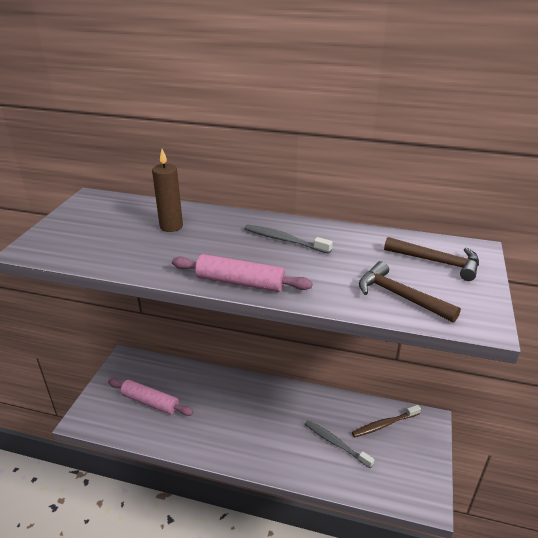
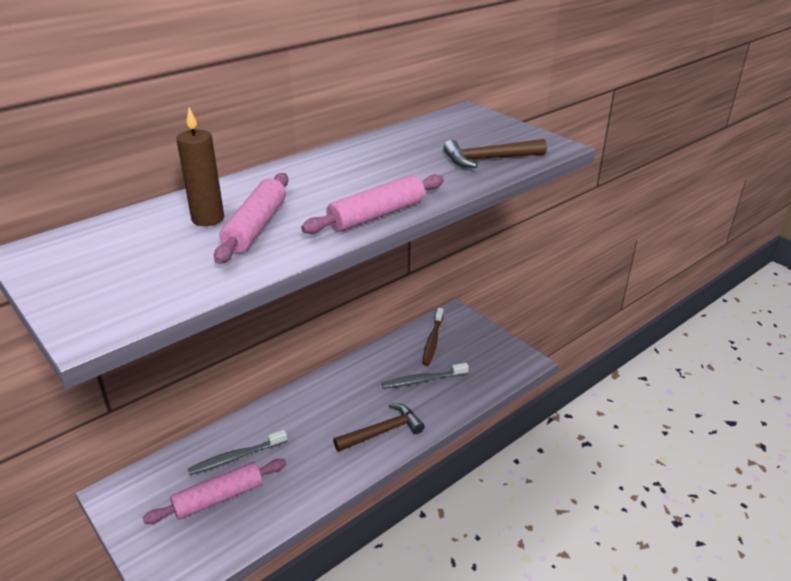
camera: 55 degrees left, 0 degrees up
grey toothbrush [244,224,333,254] -> grey toothbrush moved to [188,430,287,475]
brown hammer [384,237,479,281] -> brown hammer moved to [333,403,425,452]
none -> pink rolling pin [214,173,288,264]

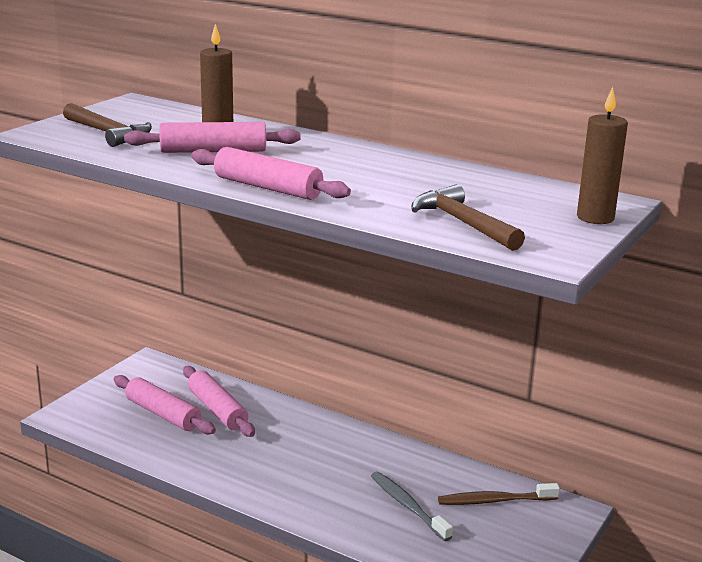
camera: 70 degrees right, 10 degrees down
grey toothbrush [188,430,287,475] -> pink rolling pin [183,366,255,437]
brown hammer [333,403,425,452] -> brown hammer moved to [63,103,152,147]
none -> brown candle [577,87,628,224]

